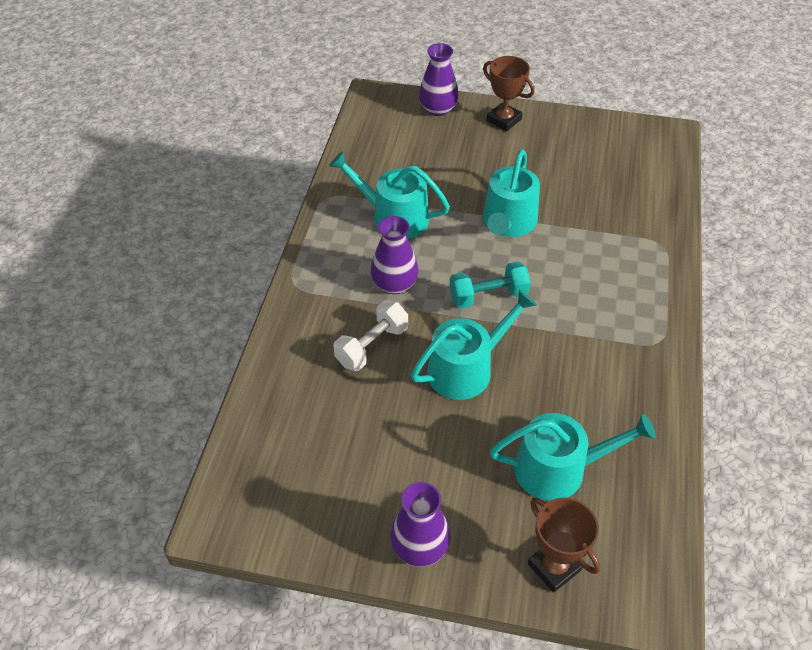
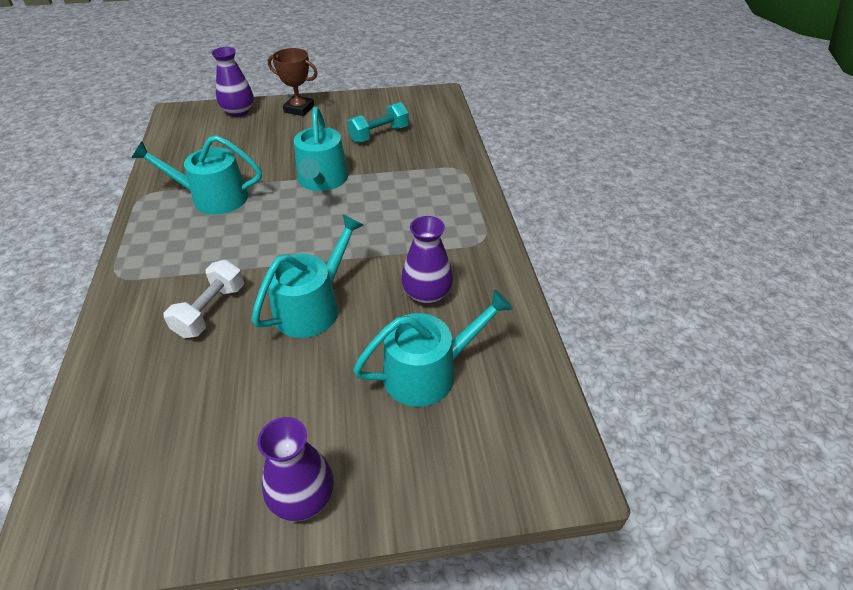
camera: 20 degrees left, 5 degrees down
purple vase [371,216,418,294] -> purple vase moved to [401,216,453,304]
turquoise dumbbell [450,262,531,309] -> turquoise dumbbell moved to [347,102,409,143]
brown trophy [528,497,600,593] -> none

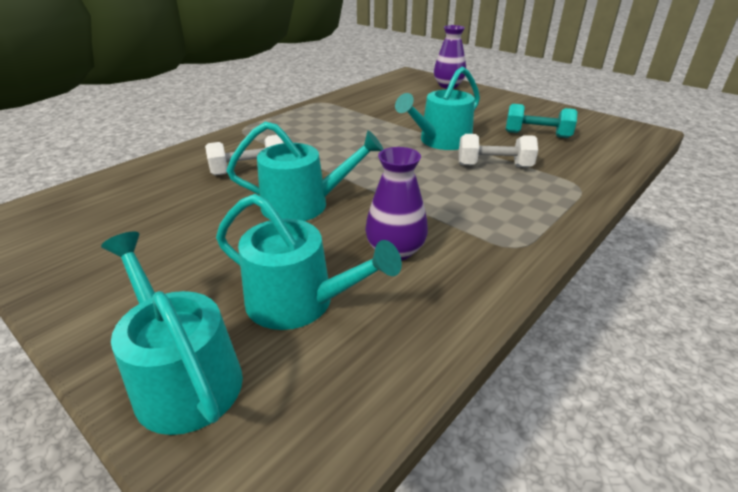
camera: 50 degrees right, 10 degrees down
turquoise watering can [132,135,262,215] -> turquoise watering can moved to [101,231,243,435]
purple vase [257,417,334,522] -> none
brown trophy [268,48,317,116] -> none
none -> white dumbbell [459,134,538,167]

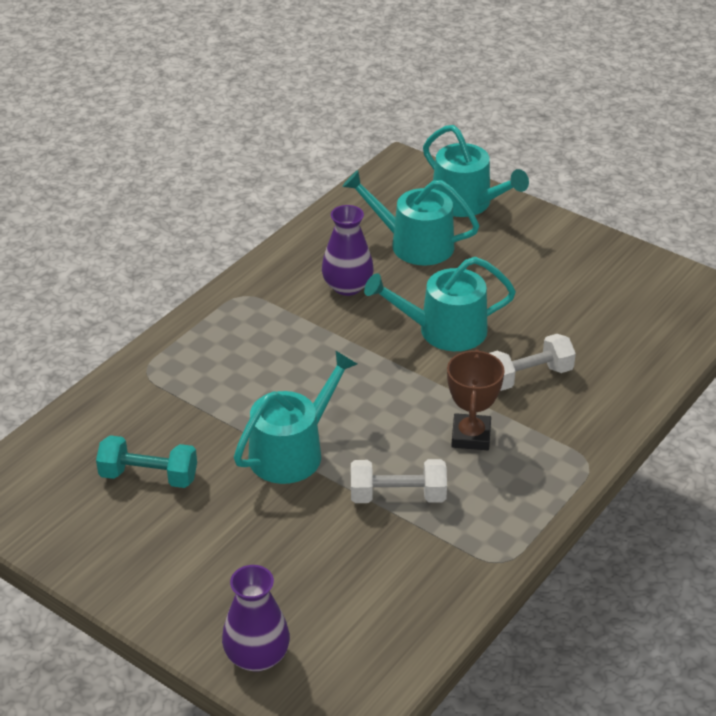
camera: 175 degrees right, 5 degrees up
white dumbbell [459,134,538,167] -> white dumbbell moved to [351,459,447,503]
none -> brown trophy [447,349,505,450]

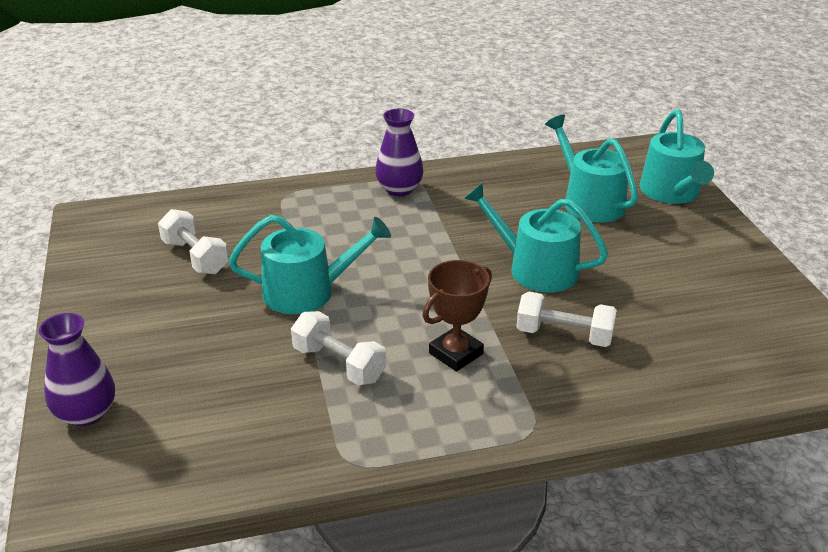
camera: 40 degrees right, 5 degrees down
turquoise dumbbell [96,435,197,488] -> white dumbbell [158,209,229,274]
purple vase [322,205,374,296] -> purple vase moved to [375,109,423,196]

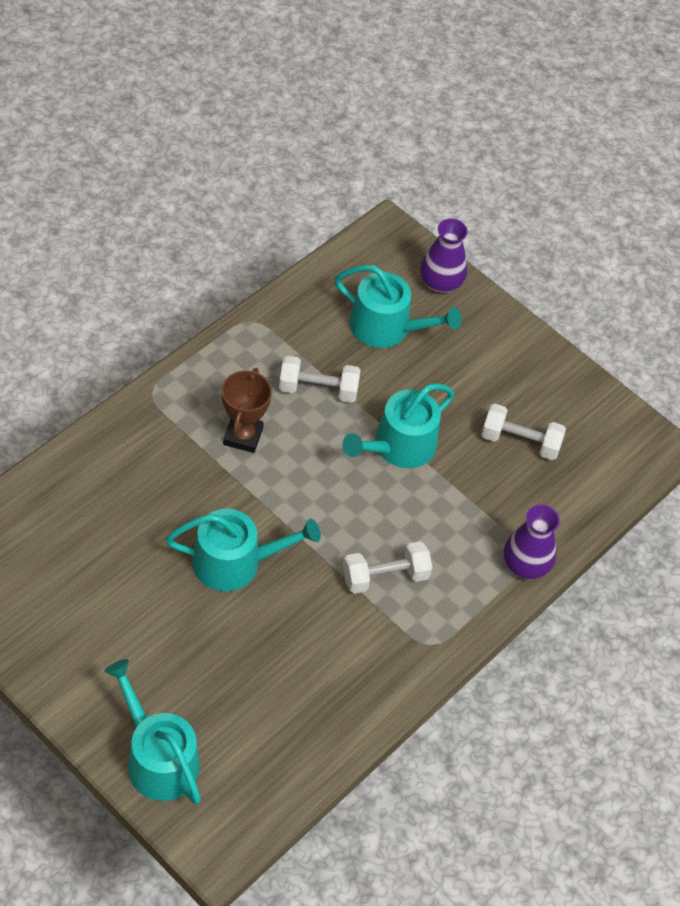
camera: 140 degrees right, 20 degrees up
purple vase [375,109,423,196] -> purple vase moved to [504,505,560,579]
white dumbbell [516,292,617,347] -> white dumbbell moved to [343,541,432,594]
turquoise watering can [545,115,638,223] -> turquoise watering can moved to [335,265,462,348]

